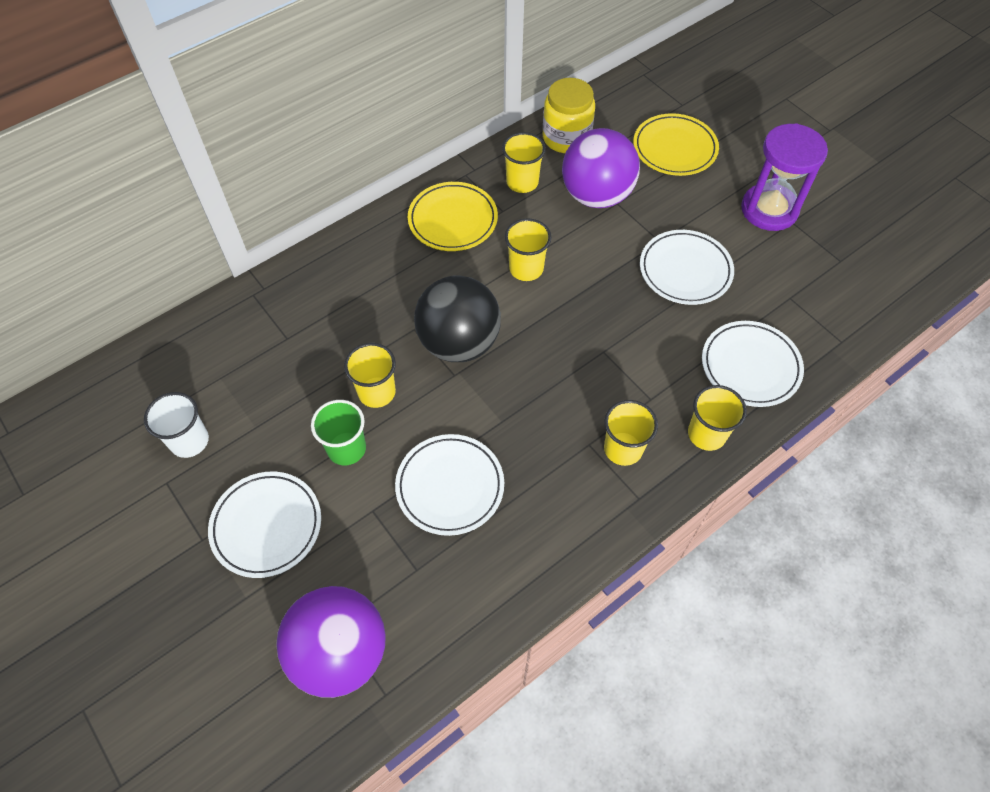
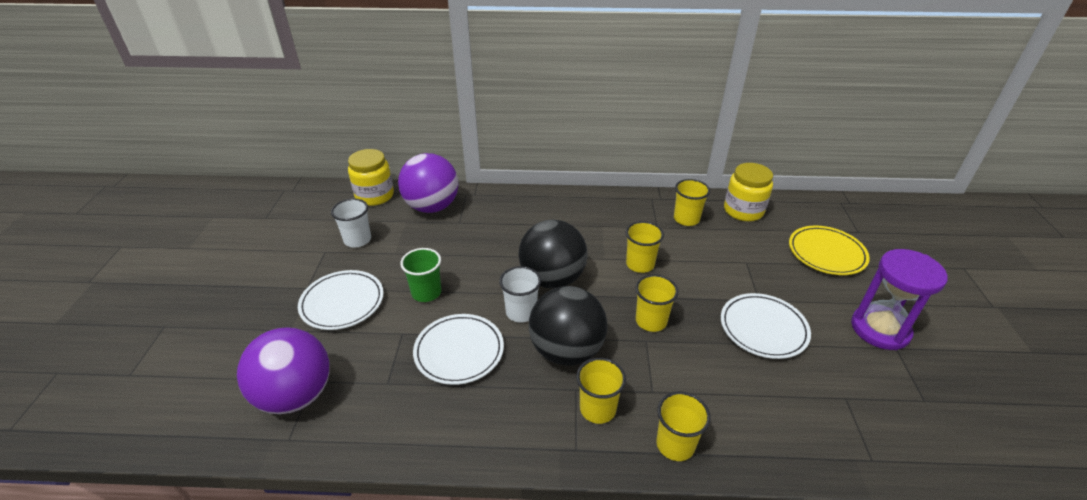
camera: 40 degrees right, 20 degrees down
yellow cup [344,343,396,408] -> yellow cup moved to [635,275,678,332]
yellow plate [408,182,498,251] -> none
purple ball [562,128,640,208] -> purple ball moved to [398,153,459,213]
white plate [702,321,804,407] -> none
none -> yellow jar [348,149,394,206]
none -> white cup [499,266,541,323]
none -> black ball [529,286,607,365]

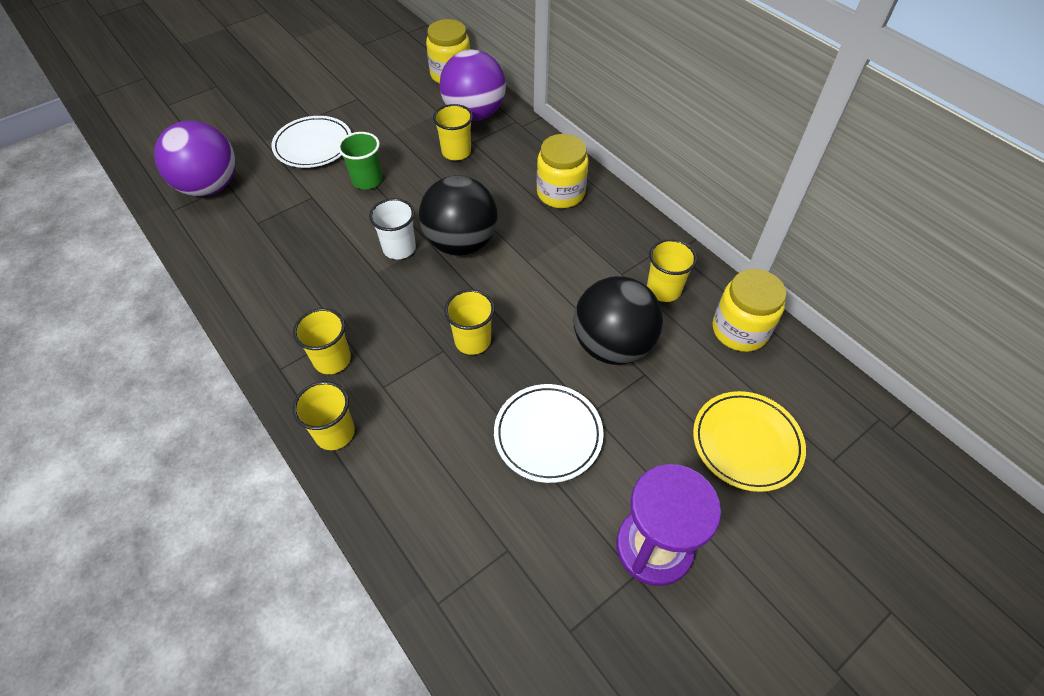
camera: 50 degrees right, 15 degrees up
white cup [331,198,371,248] -> none
white plate [413,314,504,385] -> none
black ball [529,286,607,365] -> black ball moved to [574,276,663,365]
yellow cup [626,221,664,273] -> yellow cup moved to [433,104,473,160]
none -> yellow jar [537,134,589,208]

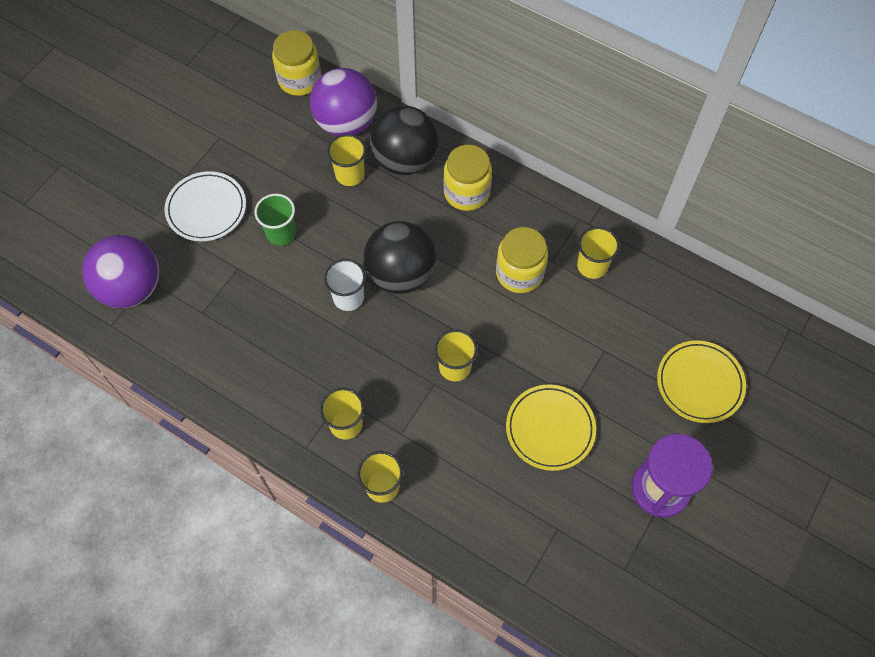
camera: 20 degrees left, 10 degrees up
white plate [494,384,604,483] -> yellow plate [506,384,596,471]
black ball [574,276,663,365] -> black ball moved to [370,106,438,175]
yellow jar [713,269,786,352] -> yellow jar moved to [496,227,548,293]

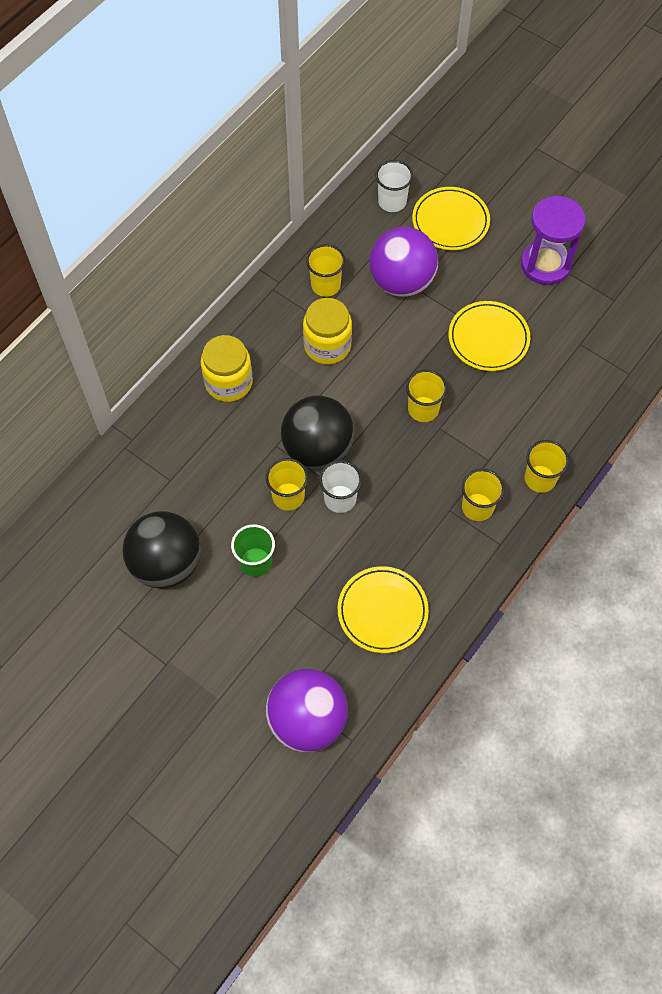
camera: 85 degrees left, 0 degrees up
white plate [164,171,246,241] -> none
yellow jar [272,30,321,96] -> none
purple ball [310,68,377,136] -> purple ball moved to [369,227,438,297]
yellow cup [327,134,366,186] -> yellow cup moved to [266,458,308,511]
black ball [370,106,438,175] -> black ball moved to [123,511,201,589]
none -> yellow plate [338,566,429,653]
none -> white cup [375,160,413,212]

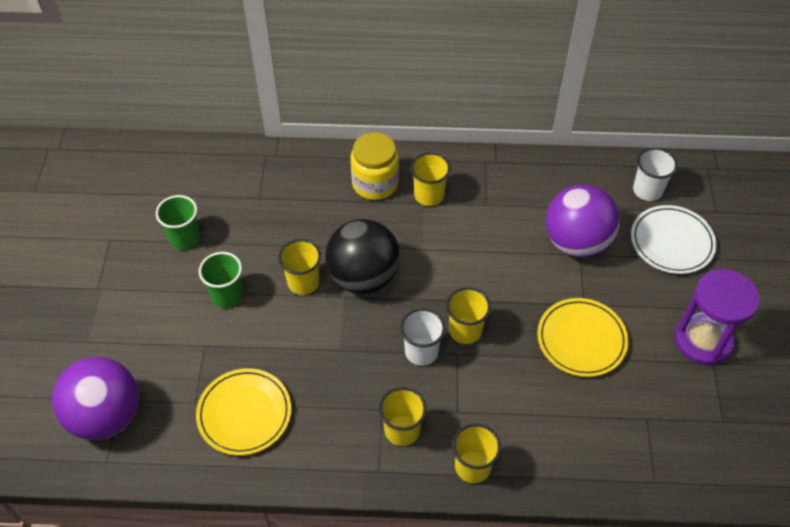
camera: 55 degrees right, 10 degrees down
black ball [123,511,201,589] -> green cup [156,195,200,250]
yellow jar [303,298,352,364] -> none
yellow cup [306,244,345,297] -> yellow cup moved to [411,153,451,206]
white cup [319,460,362,513] -> white cup moved to [400,308,445,366]
yellow plate [412,187,490,250] -> white plate [631,205,717,274]

